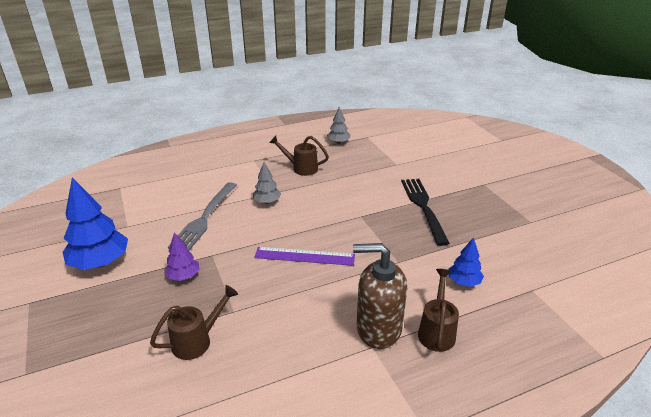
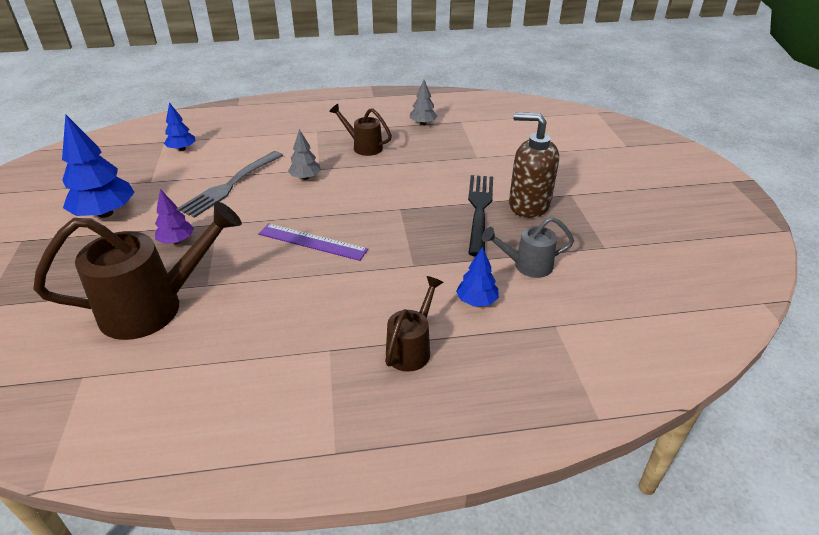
camera: 15 degrees right, 5 degrees up
brown watering can [150,285,238,360] -> brown watering can [33,201,242,340], size x1.88
brown soap dispenser [353,243,407,349] -> brown soap dispenser moved to [509,113,559,218]
none -> blue tree [164,102,195,151]
none -> grey watering can [482,217,574,278]

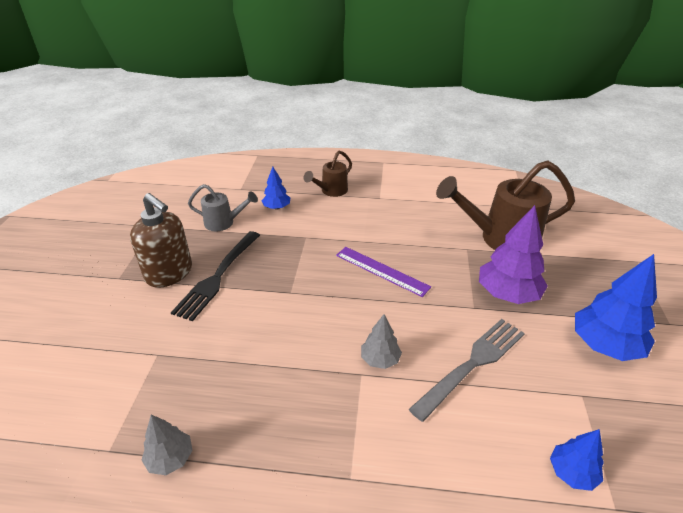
camera: 165 degrees left, 0 degrees up
purple tree [155,189,194,244] -> purple tree [479,205,548,304], size x1.84
brown watering can [329,104,392,156] -> none

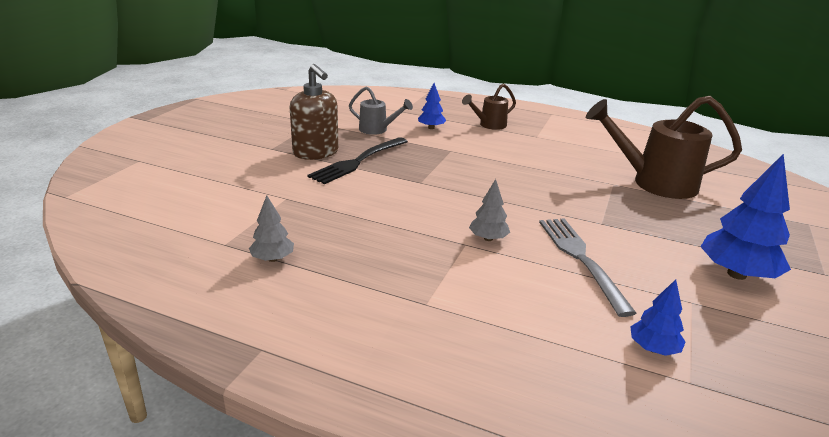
camera: 15 degrees right, 10 degrees down
purple ruler [336,247,431,297] -> none
grey fork [409,319,525,422] -> grey fork turned 75 degrees counterclockwise [539,218,636,317]
purple tree [479,205,548,304] -> none

